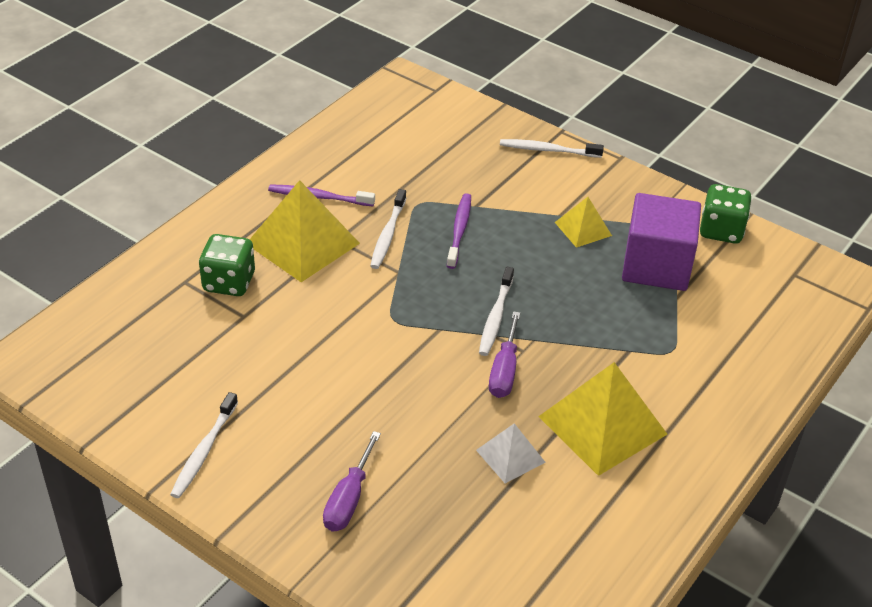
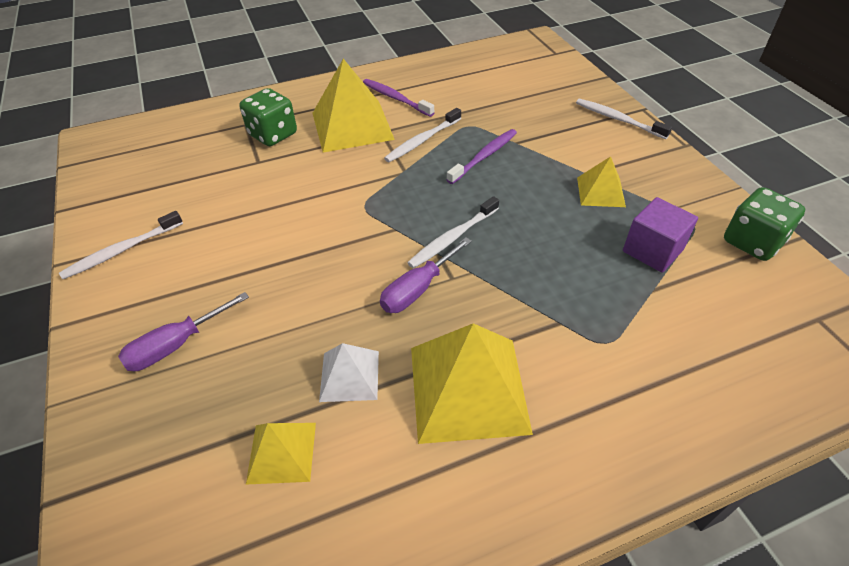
camera: 35 degrees right, 5 degrees up
purple cube [622,193,701,291] -> purple cube [623,197,698,272], size x0.63
none -> yellow pyramid [246,423,316,485]

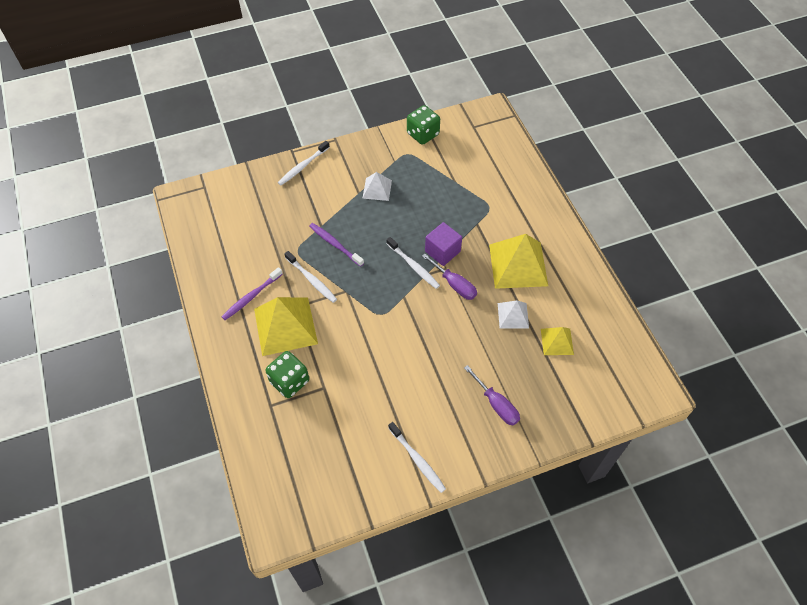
camera: 90 degrees left, 10 degrees up
yellow pyramid [577,156,626,207] -> white pyramid [362,172,392,201]
purple cube [623,197,698,272] -> purple cube moved to [425,222,462,266]

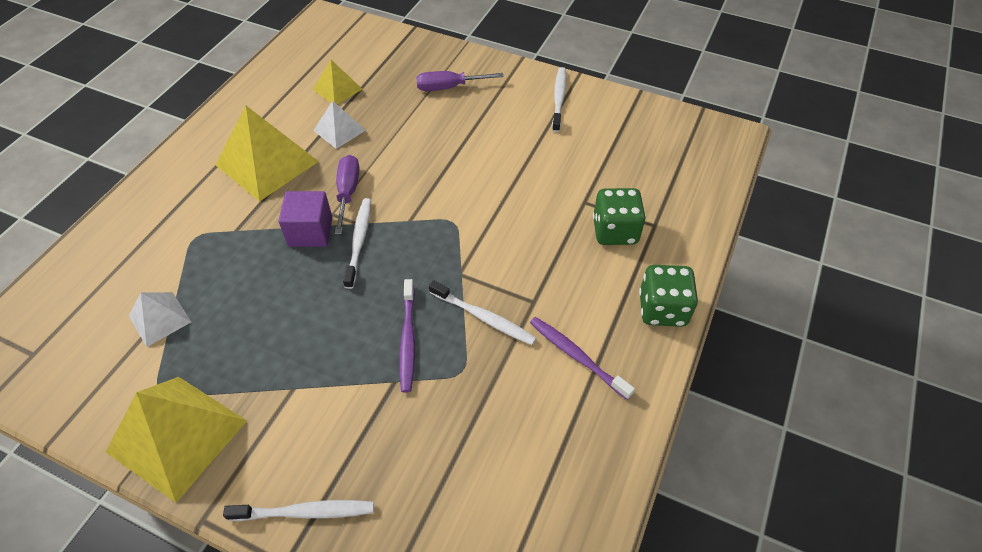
camera: 135 degrees left, 5 degrees down
purple toothbrush [221,267,283,320] -> purple toothbrush turned 135 degrees counterclockwise [530,317,635,400]
yellow pyramid [254,297,318,356] -> yellow pyramid moved to [106,377,247,503]
white toothbrush [284,251,337,303] -> white toothbrush turned 120 degrees clockwise [429,280,536,345]
white pyramid [362,172,392,201] -> white pyramid moved to [129,292,191,347]
green dice [407,105,440,145] -> green dice moved to [639,265,698,327]
purple screwdriver [464,365,520,425] -> purple screwdriver turned 105 degrees counterclockwise [416,71,504,91]

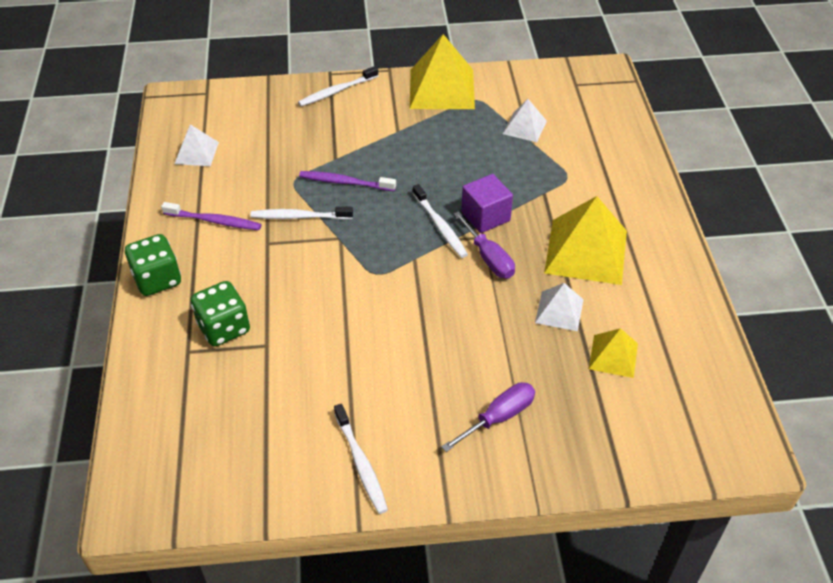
camera: 150 degrees right, 5 degrees down
purple toothbrush [399,279,415,393] -> purple toothbrush turned 45 degrees counterclockwise [299,171,396,191]
none -> white pyramid [175,124,219,166]

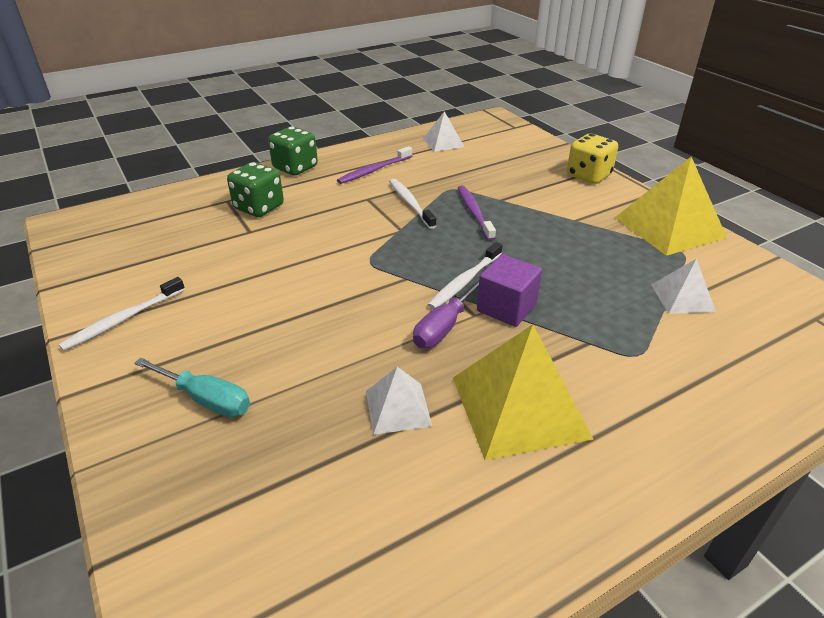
camera: 65 degrees right, 10 degrees down
purple toothbrush [161,202,261,230] -> purple toothbrush turned 60 degrees clockwise [337,146,412,184]
white toothbrush [298,66,378,106] -> yellow dice [567,134,618,184]
purple screwdriver [441,382,535,452] -> turquoise screwdriver [134,358,250,417]
yellow pyramid [589,328,638,378] -> none

